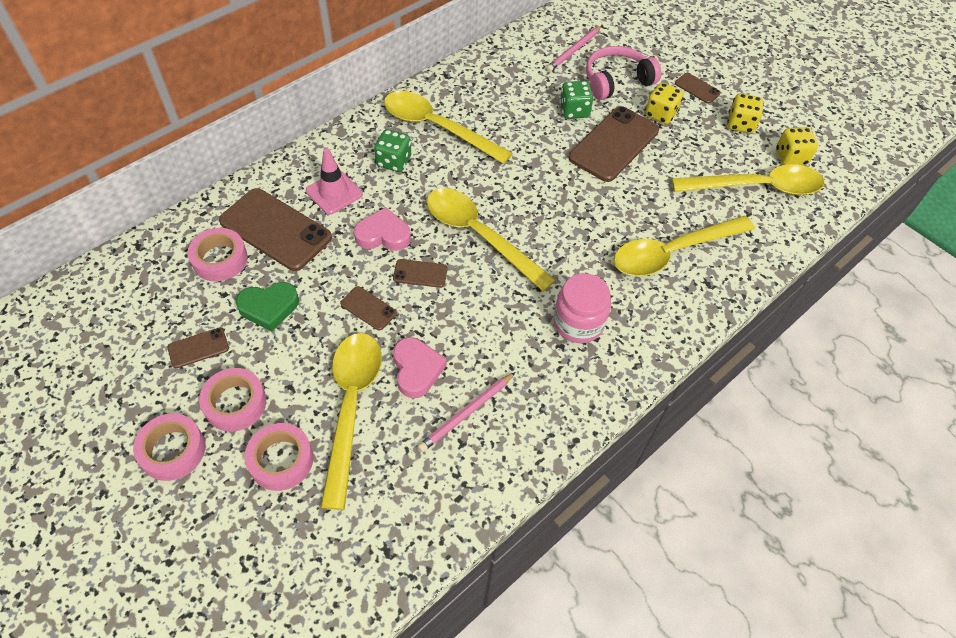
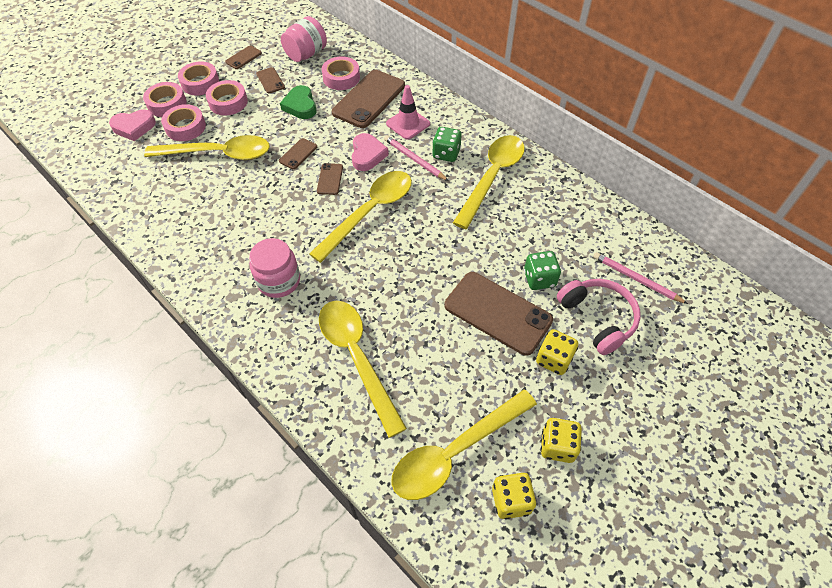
camera: 90 degrees right, 0 degrees up
pink heart [393,337,446,398] -> pink heart moved to [109,110,156,141]
pink pencil [418,372,515,452] -> pink pencil moved to [384,135,449,181]
yellow spoon [672,164,824,195] -> yellow spoon turned 60 degrees clockwise [392,390,537,500]
brown phone [675,73,721,104] -> brown phone moved to [225,45,262,69]
none -> pink tape [143,82,187,117]
none -> pink jar [281,16,327,62]

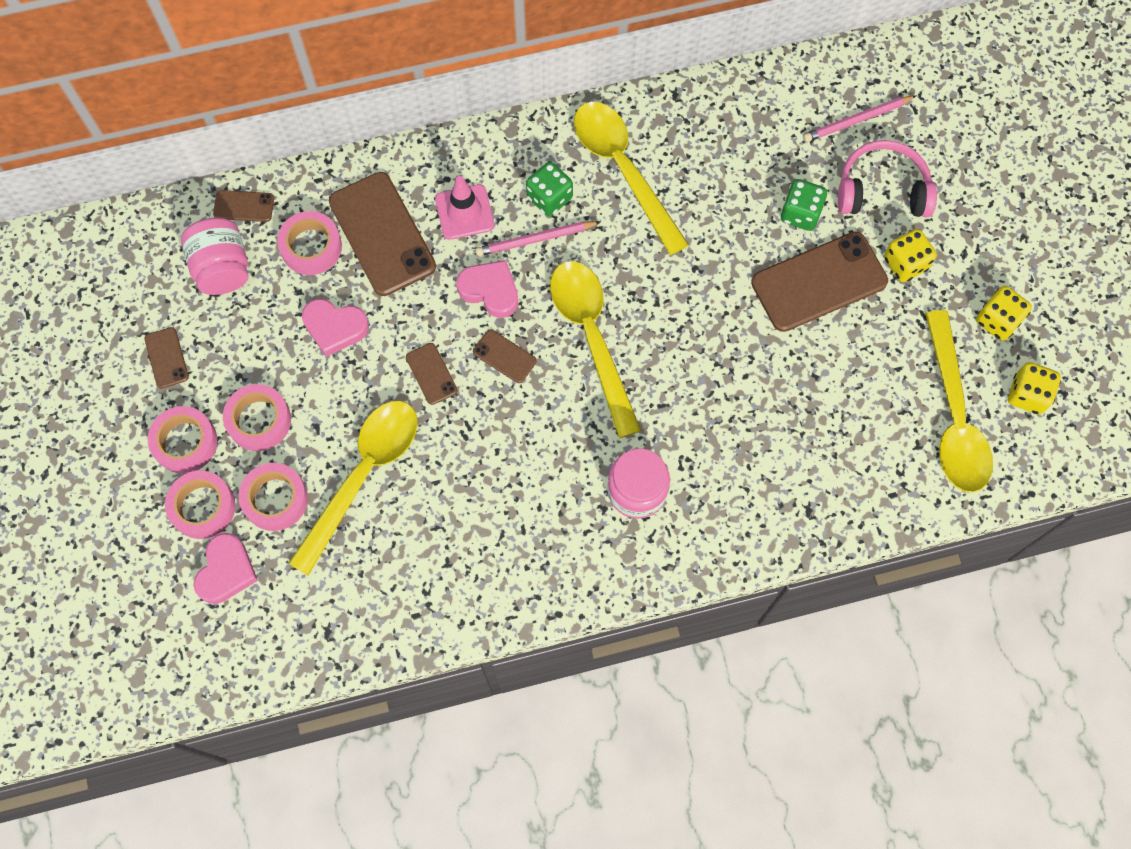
camera: 60 degrees left, 15 degrees up
brown phone [256,67,285,93] -> brown phone moved to [213,190,274,222]
green heart [280,85,316,119] -> pink heart [302,299,369,357]
yellow spoon [319,301,407,438] -> none

